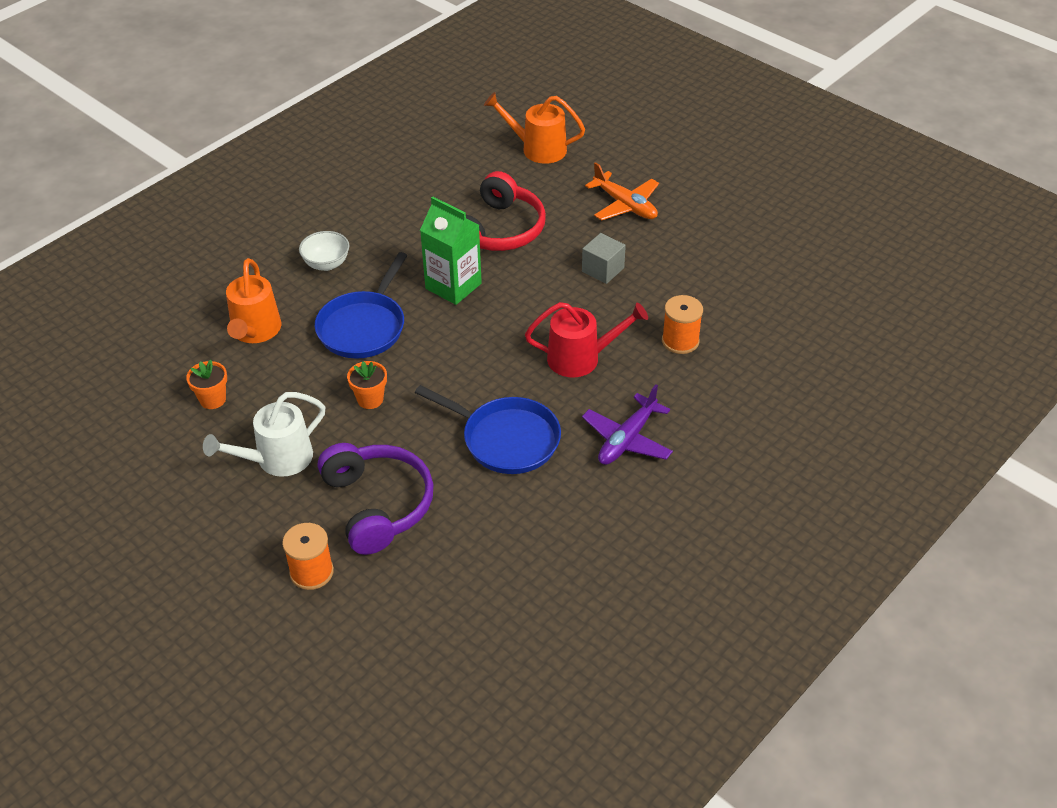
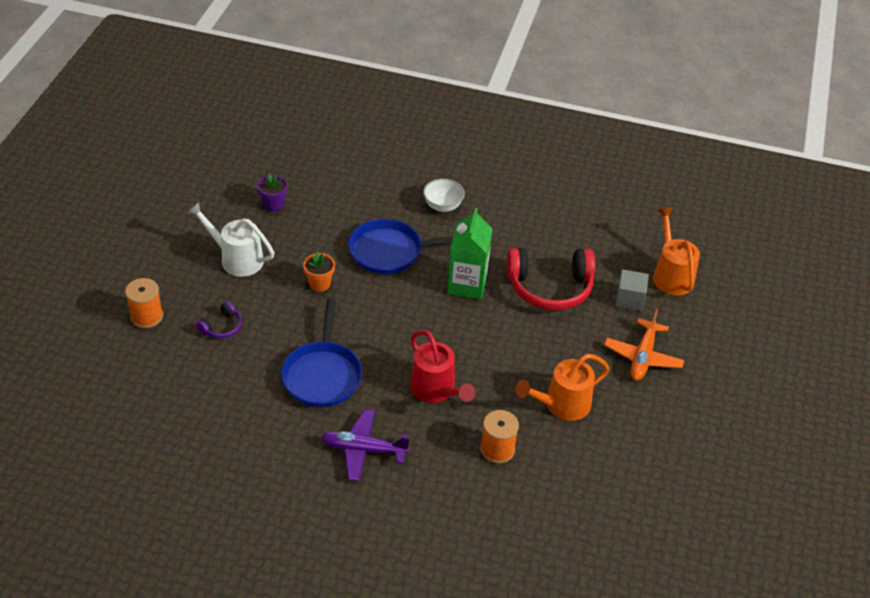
camera: 60 degrees right, 0 degrees up
orange flower pot [186,359,227,409] -> purple flower pot [257,174,288,212]
orange watering can [226,258,281,343] -> orange watering can moved to [515,354,610,421]
purple headphones [318,443,434,555] -> purple headphones [196,301,242,338], size x0.46
grey cube [582,233,626,284] -> grey cube moved to [615,269,649,311]

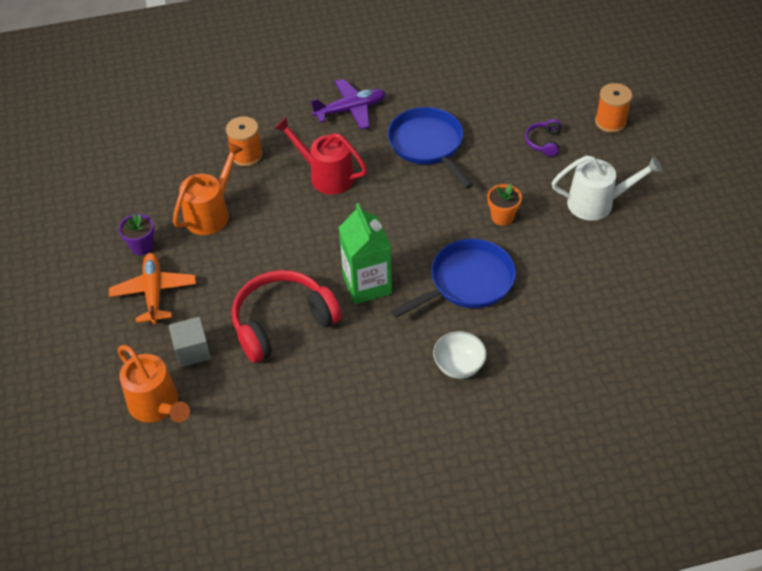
camera: 155 degrees right, 5 degrees up
purple flower pot [257,174,288,212] -> purple flower pot moved to [119,214,154,256]

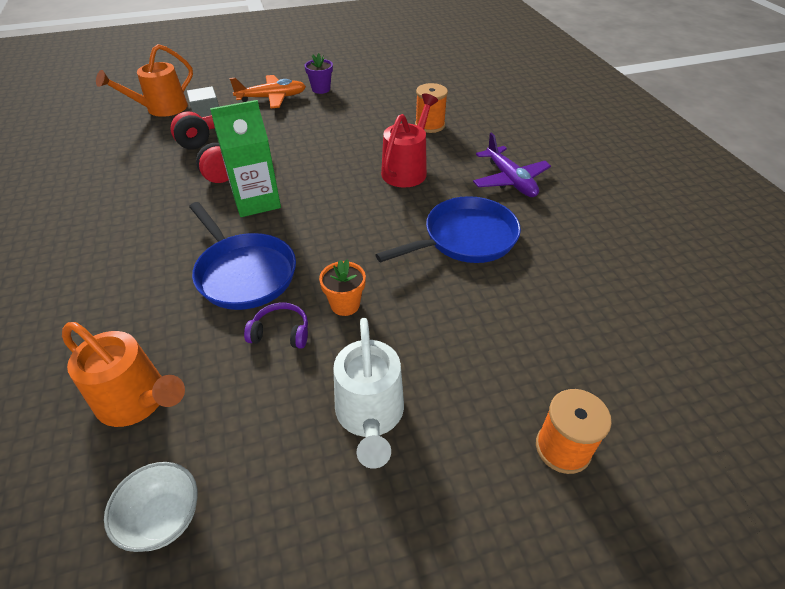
camera: 85 degrees right, 5 degrees down
orange watering can [173,142,243,235] -> orange watering can moved to [62,322,185,427]
white bowl [433,331,487,379] -> white bowl moved to [104,462,198,552]
purple headphones [525,119,561,157] -> purple headphones moved to [244,303,308,349]

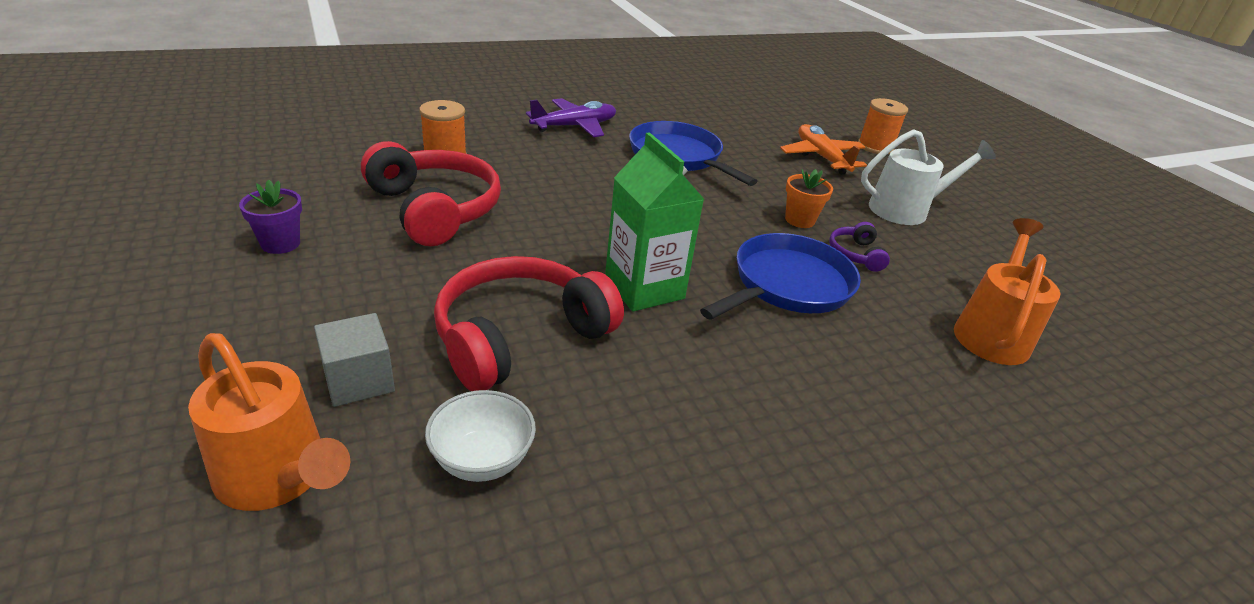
camera: 100 degrees left, 10 degrees down
white bowl [104,462,198,552] -> white bowl moved to [425,390,536,482]
orange plane [230,75,306,108] -> orange plane moved to [780,124,867,175]
red watering can [381,93,438,188] -> none
none -> red headphones [361,141,501,246]

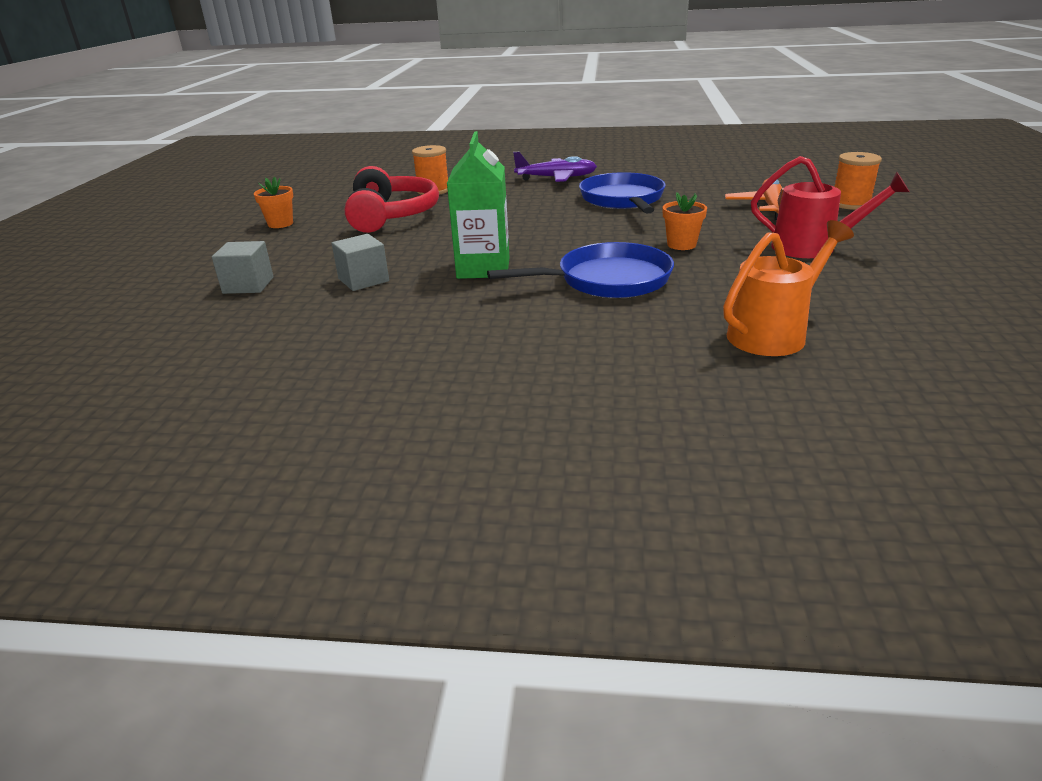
camera: 35 degrees right, 5 degrees down
orange watering can [188,333,350,511] -> none
purple flower pot [239,180,302,254] -> orange flower pot [254,176,294,228]
white bowl [425,390,536,482] -> none
red headphones [434,256,624,391] -> grey cube [332,234,389,291]
purple headphones [829,222,890,272] -> none
white watering can [861,129,996,225] -> red watering can [751,156,910,258]

